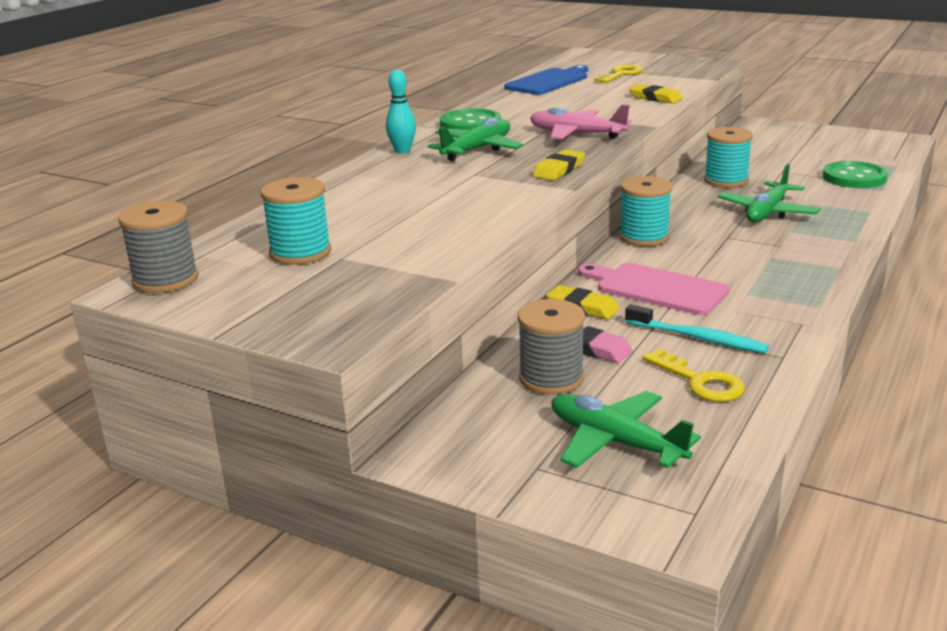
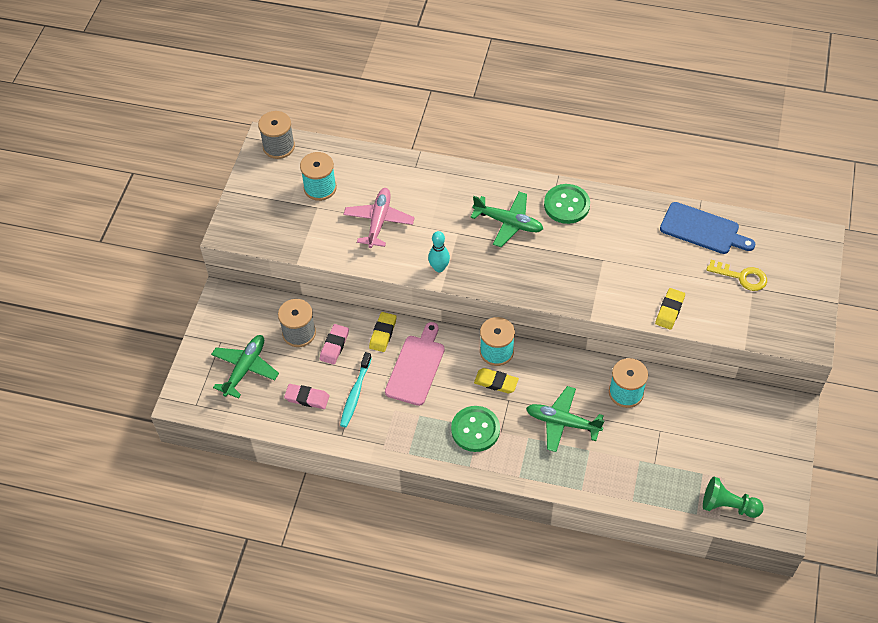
camera: 75 degrees right, 30 degrees up
turquoise bowling pin [386,70,416,154] -> turquoise bowling pin moved to [428,231,450,272]
pink plane [530,104,631,140] -> pink plane moved to [343,188,415,248]
yellow eraser [533,149,585,181] -> yellow eraser moved to [474,368,519,394]
yellow key [642,348,745,402] -> pink eraser [284,384,330,409]
green button [823,161,888,188] -> green button moved to [451,406,500,452]
none -> green pawn [703,477,764,518]

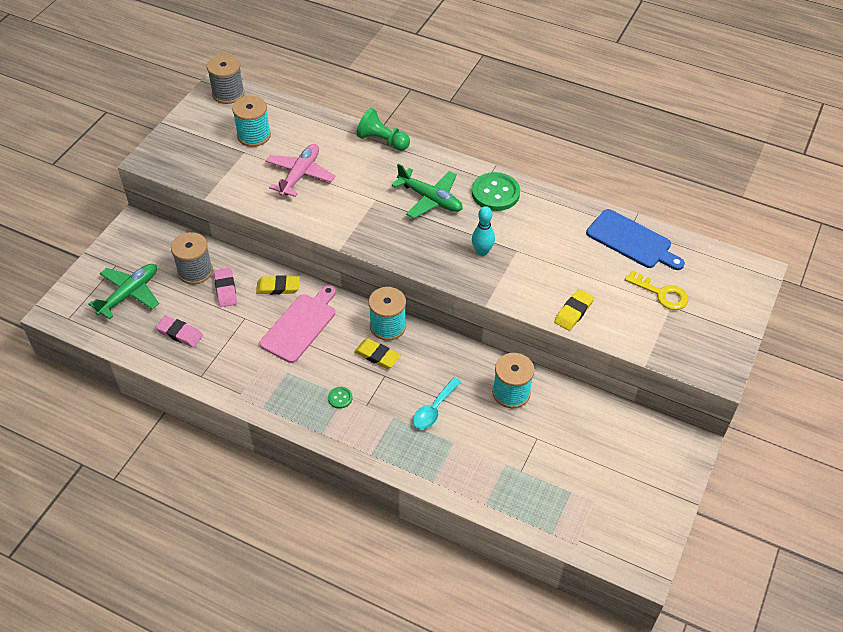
camera: 10 degrees right, 5 degrees down
pink eraser [320,324,349,365] -> pink eraser turned 45 degrees counterclockwise [214,268,237,307]
turquoise toothbrush [340,352,372,427] -> none
yellow eraser [369,312,397,352] -> yellow eraser turned 60 degrees clockwise [256,275,300,295]
turquoise bowling pin [428,231,450,272] -> turquoise bowling pin moved to [472,206,495,256]
green button [451,406,500,452] -> green button [328,387,352,409], size x0.46
green plane [526,386,604,452] -> turquoise spoon [413,377,461,429]
green pawn [703,477,764,518] -> green pawn moved to [356,108,410,151]

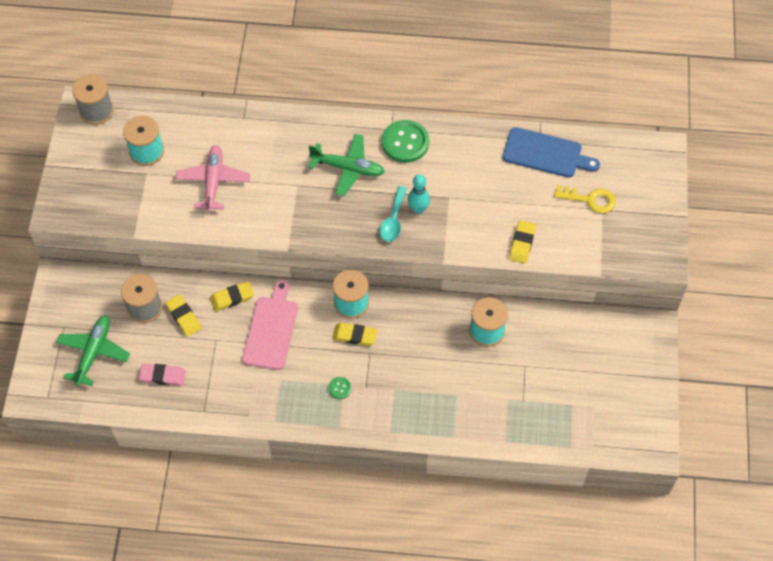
camera: 20 degrees left, 10 degrees up
pink eraser [214,268,237,307] -> yellow eraser [165,294,202,337]
green pawn [356,108,410,151] -> none
turquoise spoon [413,377,461,429] -> turquoise spoon moved to [380,186,407,242]

